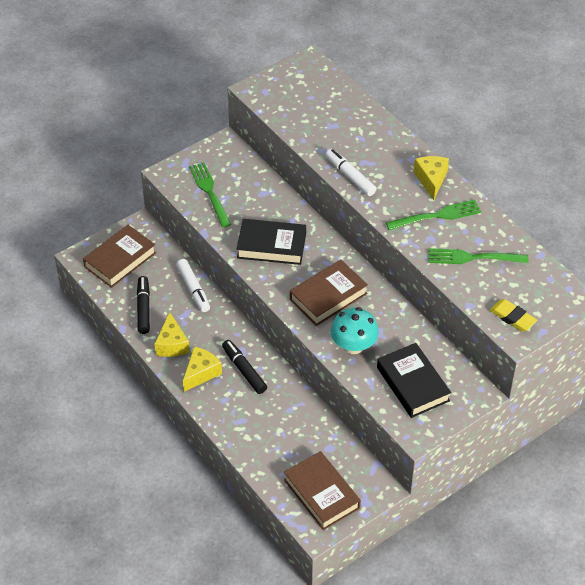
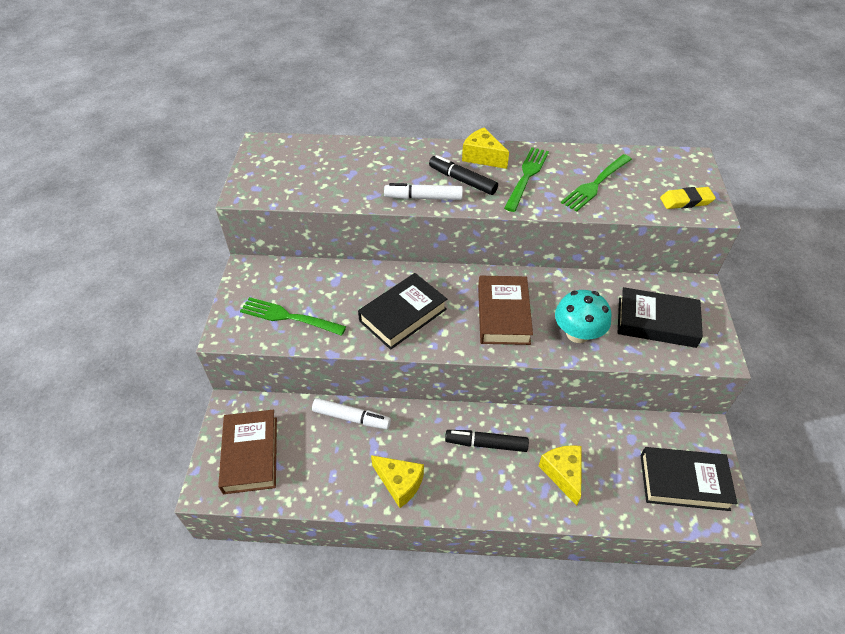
camera: 50 degrees left, 0 degrees up
black marker [137,276,150,334] -> black marker moved to [429,155,498,195]
yellow cheese [183,346,222,392] -> yellow cheese moved to [539,445,581,506]
brown book [284,451,361,530] -> black book [640,447,737,511]

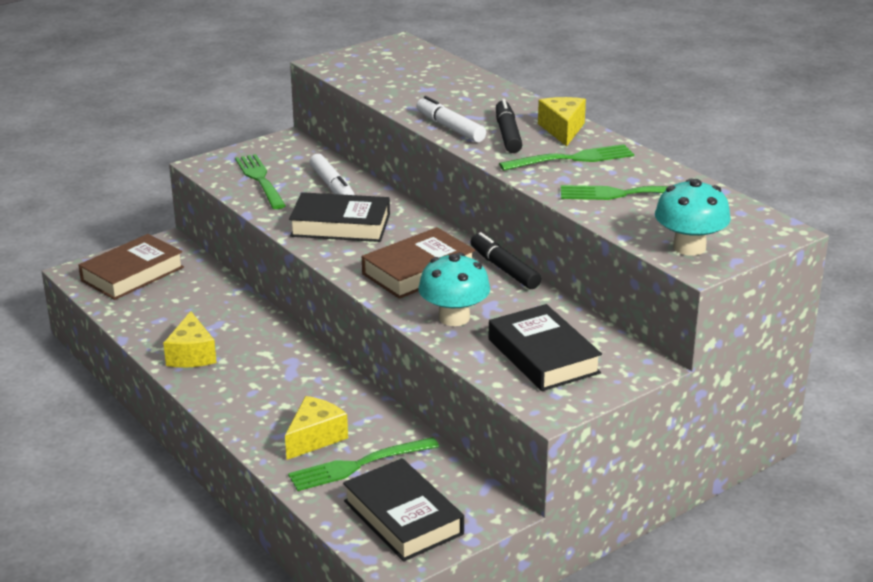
camera: 50 degrees right, 20 degrees down
white marker [312,398,391,429] -> white marker moved to [310,154,355,195]
black marker [445,430,529,452] -> black marker moved to [470,232,541,289]
yellow eraser [660,187,716,209] -> turquoise mushroom [655,179,731,256]
none -> green fork [288,437,439,491]

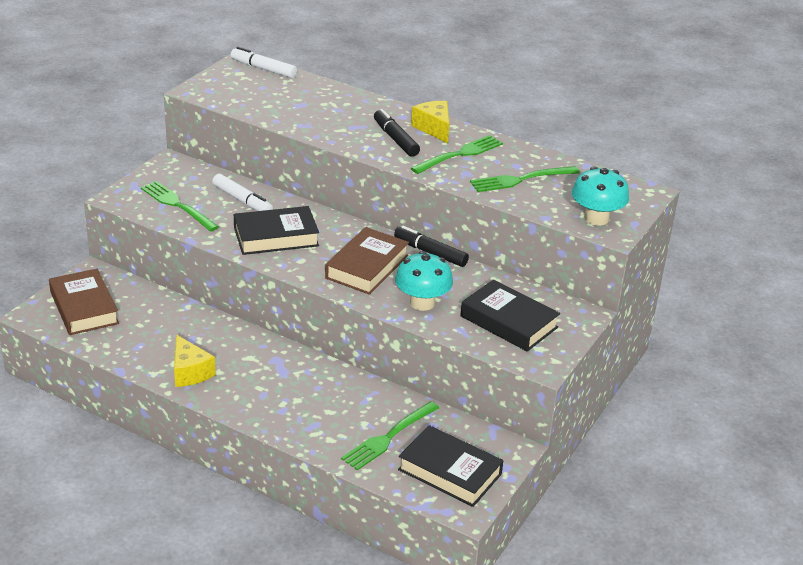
camera: 25 degrees left, 5 degrees up
brown book [79,234,184,300] -> brown book turned 45 degrees counterclockwise [49,268,119,335]
yellow cheese [285,396,348,460] -> none
white marker [416,96,486,142] -> white marker moved to [231,47,297,78]

